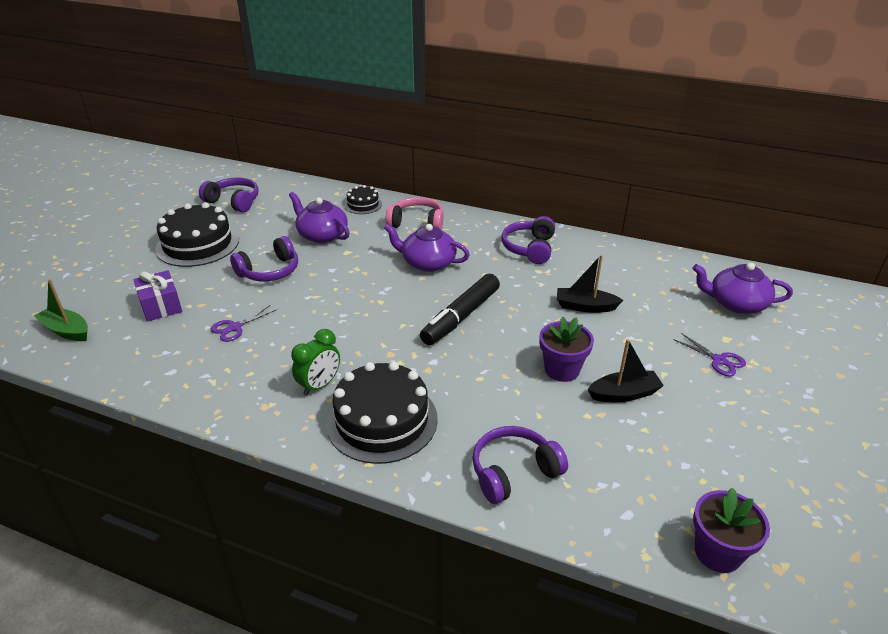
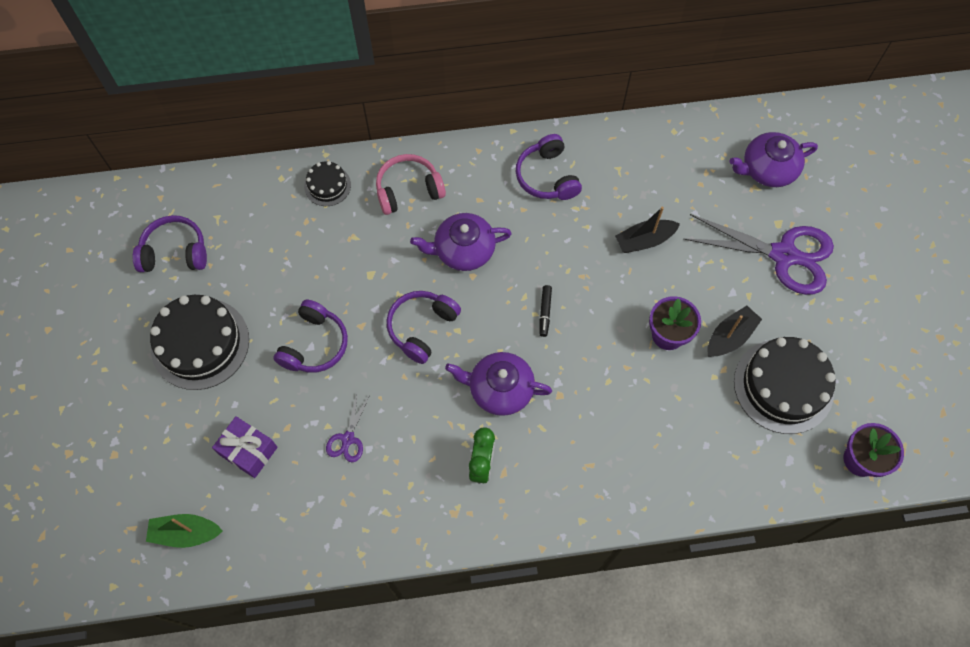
camera: 30 degrees left, 30 degrees up
purple teapot [289,192,350,243] -> purple teapot moved to [445,352,552,416]
black cake [326,362,438,464] -> black cake moved to [734,337,836,434]
black marker [420,274,500,345] -> black marker [539,285,552,337], size x0.44
purple headphones [472,426,568,504] -> purple headphones moved to [387,291,461,364]
purple scissors [674,333,746,376] -> purple scissors [683,214,834,295], size x2.20

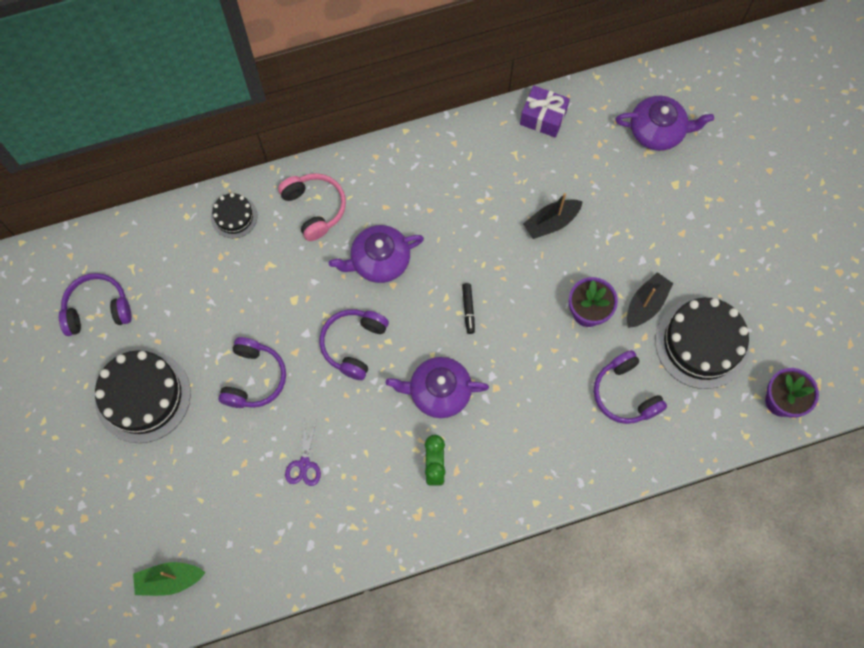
camera: 10 degrees left, 5 degrees up
purple gift [212,416,278,478] -> purple gift moved to [520,86,570,138]
pink headphones [376,154,446,215] -> pink headphones turned 90 degrees clockwise [278,173,346,241]
purple headphones [516,134,582,200] -> purple headphones moved to [594,350,667,424]
purple scissors [683,214,834,295] -> none
purple teapot [730,132,818,187] -> purple teapot turned 150 degrees counterclockwise [615,96,714,151]

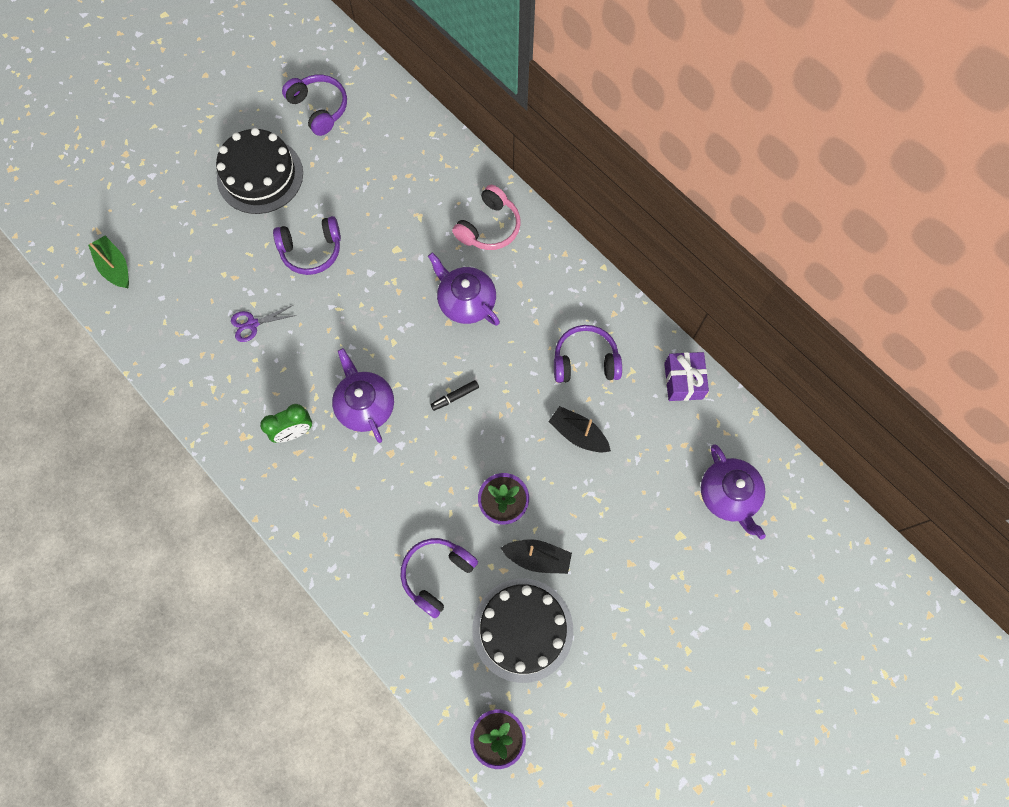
camera: 65 degrees right, 0 degrees up
black cake [211,193,257,238] -> none
purple headphones [319,309,389,380] -> purple headphones moved to [554,325,622,383]

